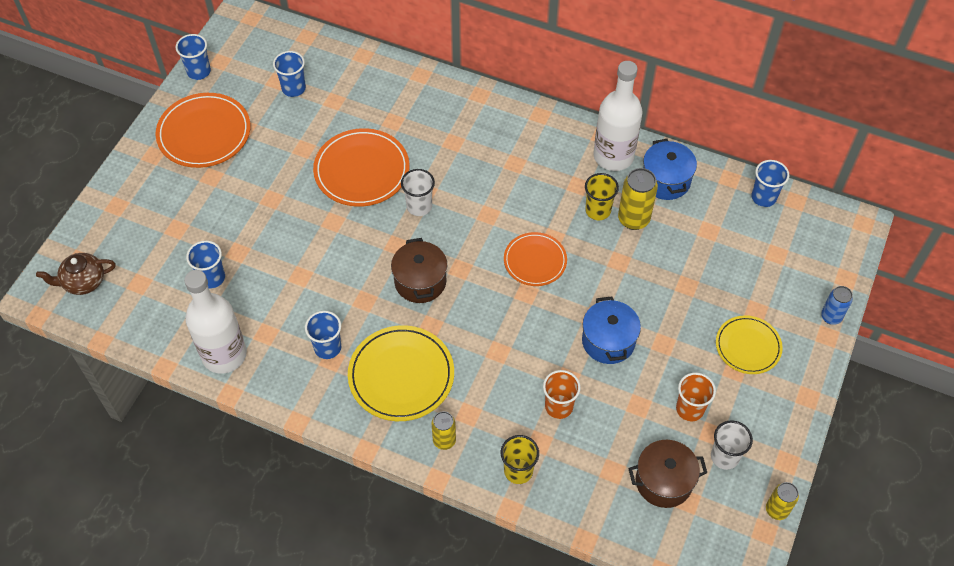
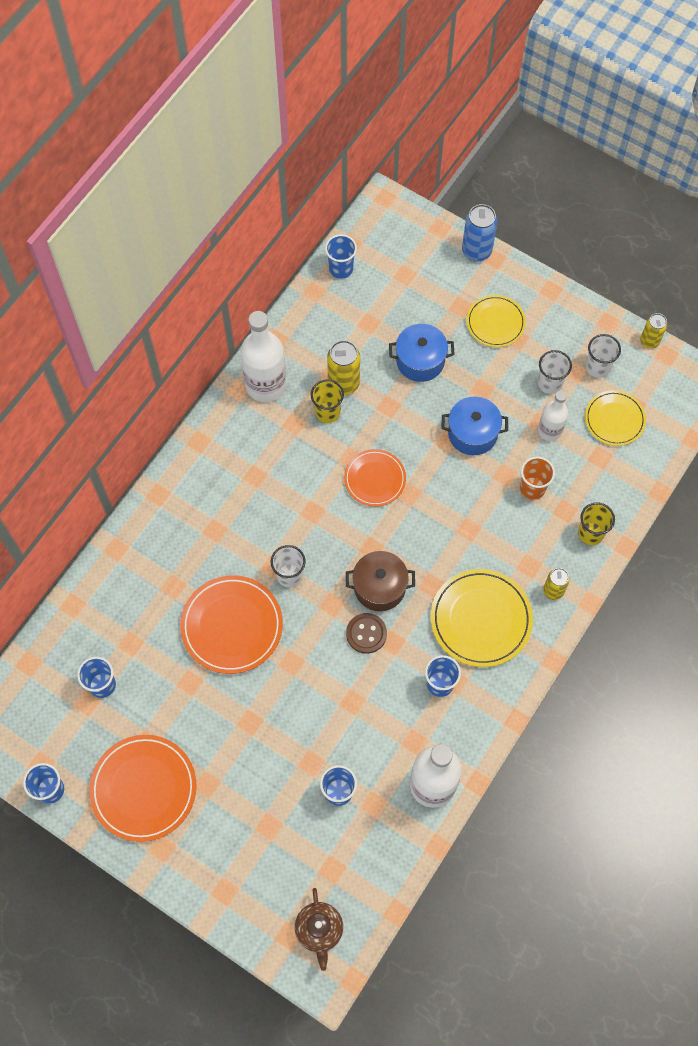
camera: 80 degrees left, 10 degrees up
brown pot [628,440,707,508] -> yellow plate [585,390,646,446]
blue pot [643,139,697,200] -> blue pot moved to [389,324,455,382]
orange cup [676,373,716,421] -> white cup [538,350,572,394]
blue can [821,286,853,325] -> blue can [462,204,497,262], size x1.56
none -> brown button [346,613,387,654]
none -> white bottle [538,391,568,441]

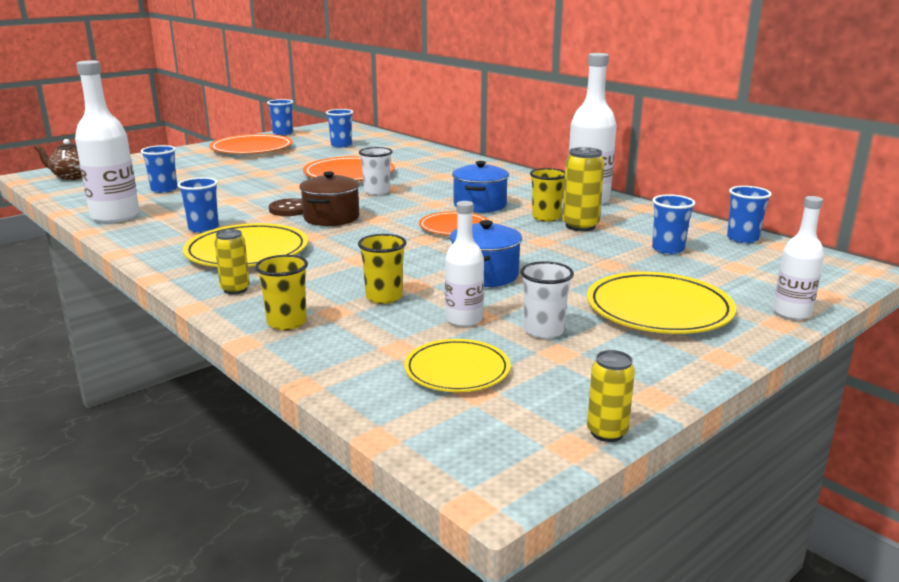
camera: 105 degrees right, 45 degrees down
blue pot [389,324,455,382] -> blue pot moved to [452,161,509,213]
blue can [462,204,497,262] -> white bottle [773,196,824,320]
yellow plate [466,295,526,347] -> yellow plate [587,272,736,334], size x1.58
orange cup [520,457,555,500] -> yellow cup [358,234,407,304]
white cup [586,334,621,378] -> none
none -> blue cup [652,194,695,254]

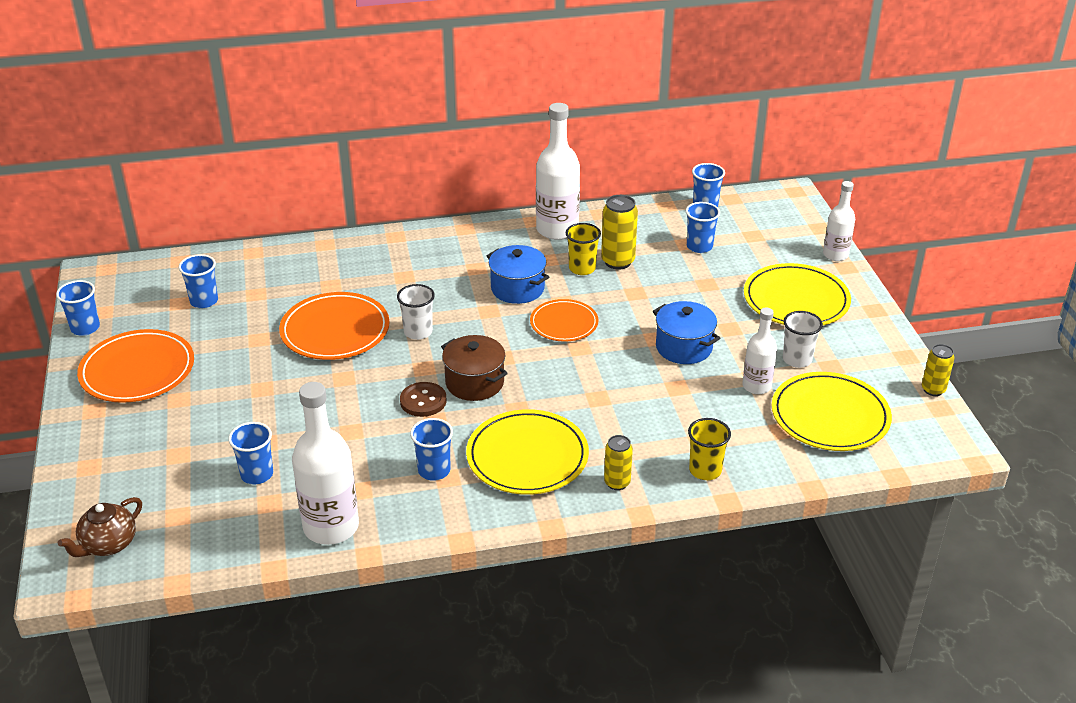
camera: 60 degrees left, 15 degrees up
yellow cup [358,234,407,304] -> none
yellow plate [404,339,511,392] -> yellow plate [771,372,892,451], size x1.58

